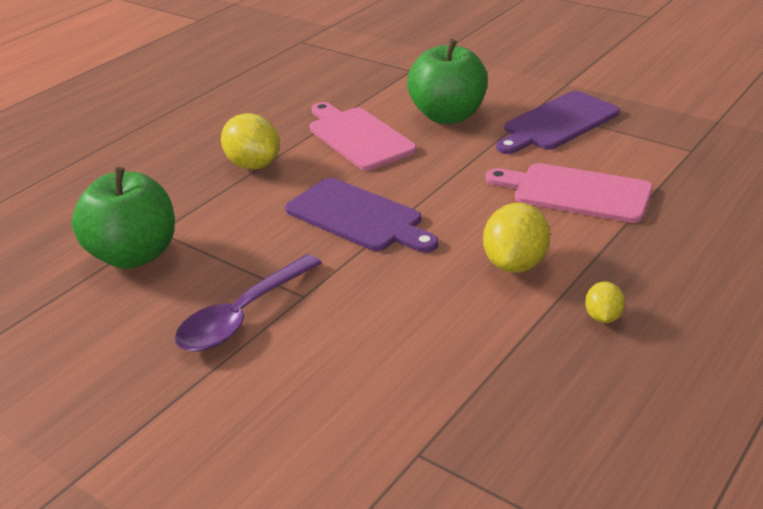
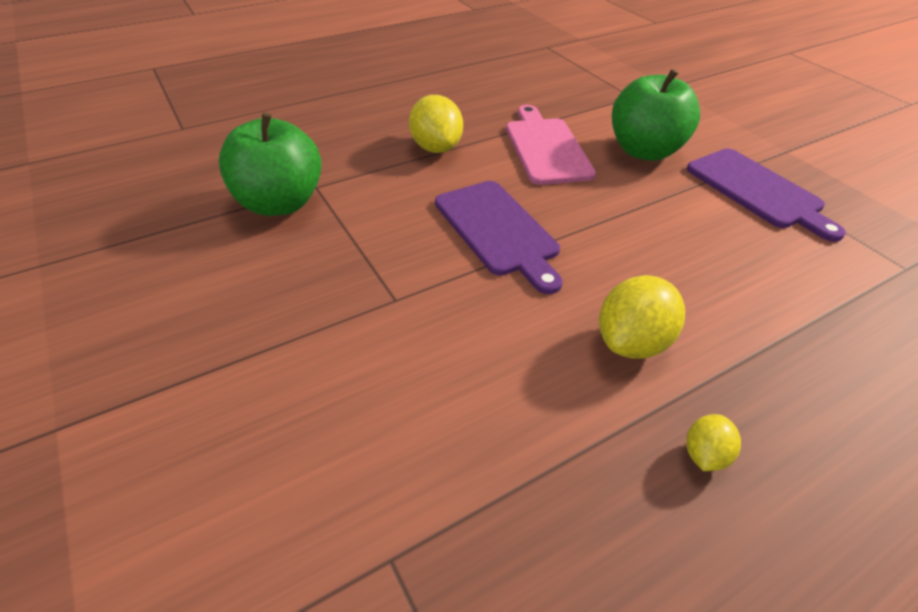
camera: 20 degrees right, 10 degrees up
purple spoon [175,254,322,351] -> none
pink cutting board [486,163,653,223] -> none
purple cutting board [496,91,620,154] -> purple cutting board turned 105 degrees counterclockwise [687,148,846,242]

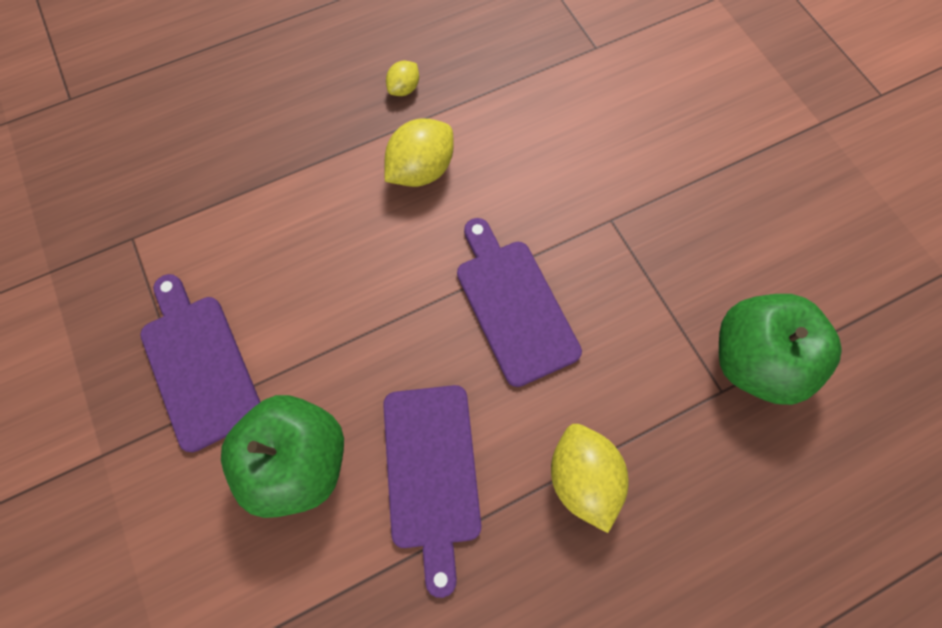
camera: 175 degrees left, 25 degrees up
pink cutting board [506,105,596,185] -> purple cutting board [383,385,481,598]

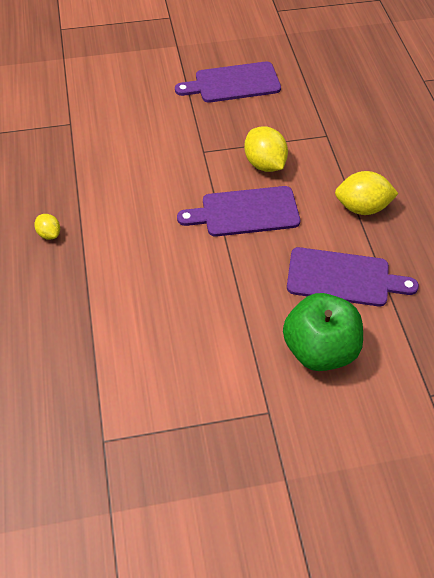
camera: 75 degrees left, 15 degrees down
purple cutting board [140,274,260,452] -> purple cutting board moved to [175,62,281,103]
yellow lemon [384,118,454,187] -> yellow lemon moved to [244,127,288,172]
green apple [719,294,842,405] -> none

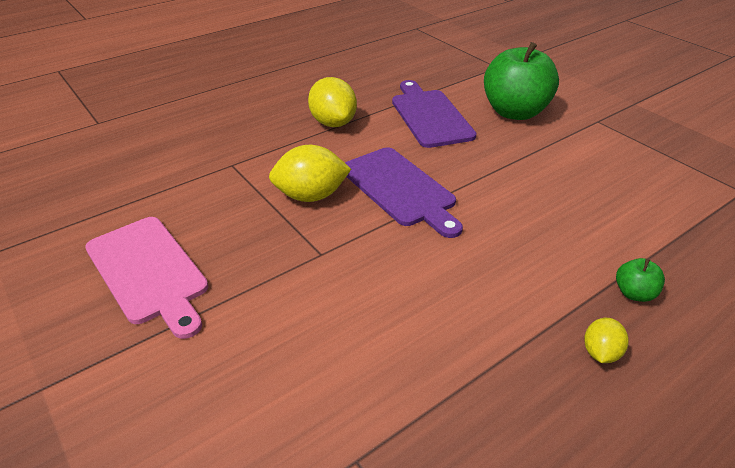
camera: 115 degrees left, 15 degrees down
purple cutting board [175,62,281,103] -> pink cutting board [85,217,208,339]
yellow lemon [244,127,288,172] -> yellow lemon turned 45 degrees clockwise [269,145,351,202]
none -> green apple [616,258,665,302]

